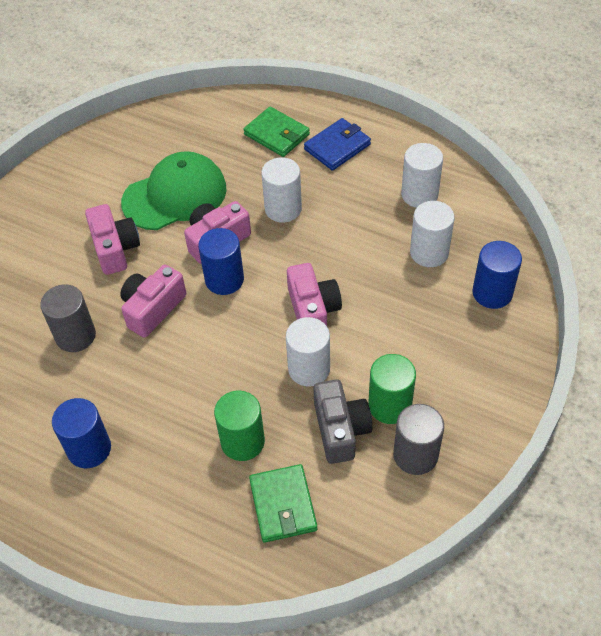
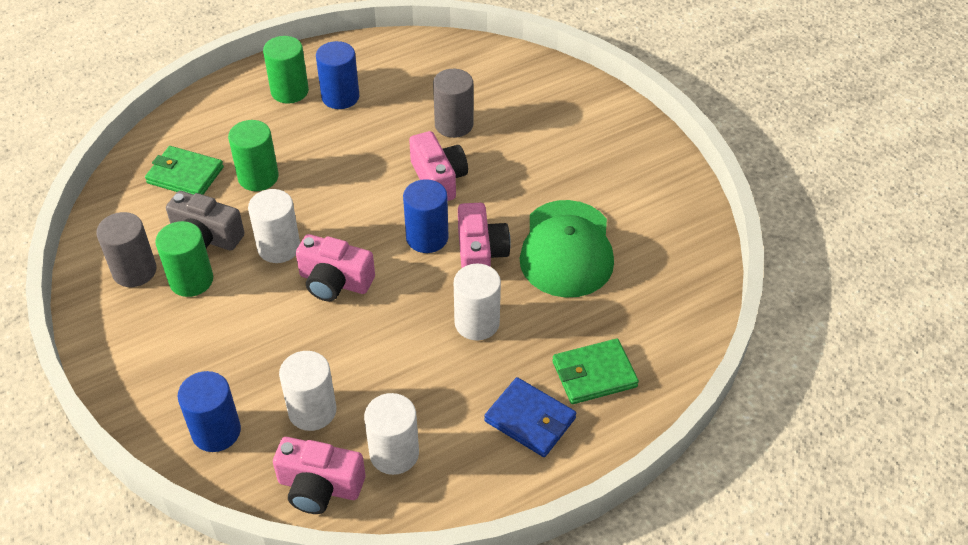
camera: 120 degrees right, 5 degrees down
pink camera [85,204,140,275] -> pink camera moved to [273,437,365,514]
blue wallet [304,118,371,171] -> blue wallet turned 45 degrees counterclockwise [484,377,576,457]
none -> green cylinder [263,36,309,104]

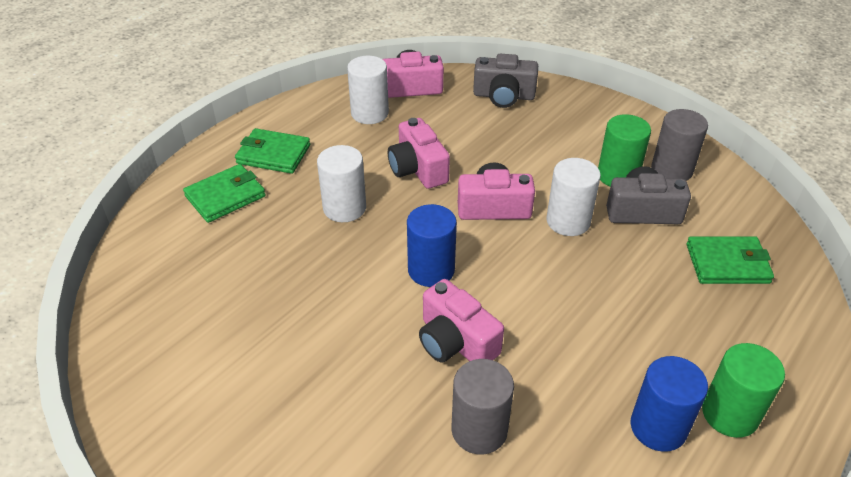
camera: 160 degrees right, 5 degrees down
blue cylinder [178,371,241,452] -> grey camera [473,54,538,108]
green cylinder [228,120,279,191] -> none
white cylinder [279,351,336,431] -> none
pink camera [458,203,511,268] -> pink camera moved to [388,118,450,189]
blue wallet [484,377,576,457] -> green wallet [235,128,310,174]
green cap [520,200,614,298] -> none

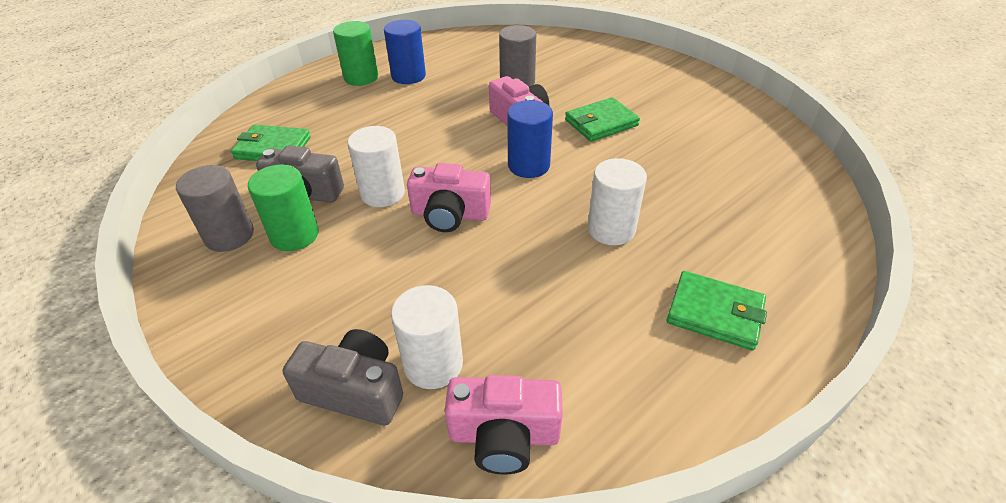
camera: 170 degrees left, 0 degrees up
green wallet [183,164,266,223] -> green wallet moved to [565,97,640,142]
white cylinder [347,56,389,124] -> white cylinder moved to [391,285,463,389]
pink camera [388,118,450,189] -> none

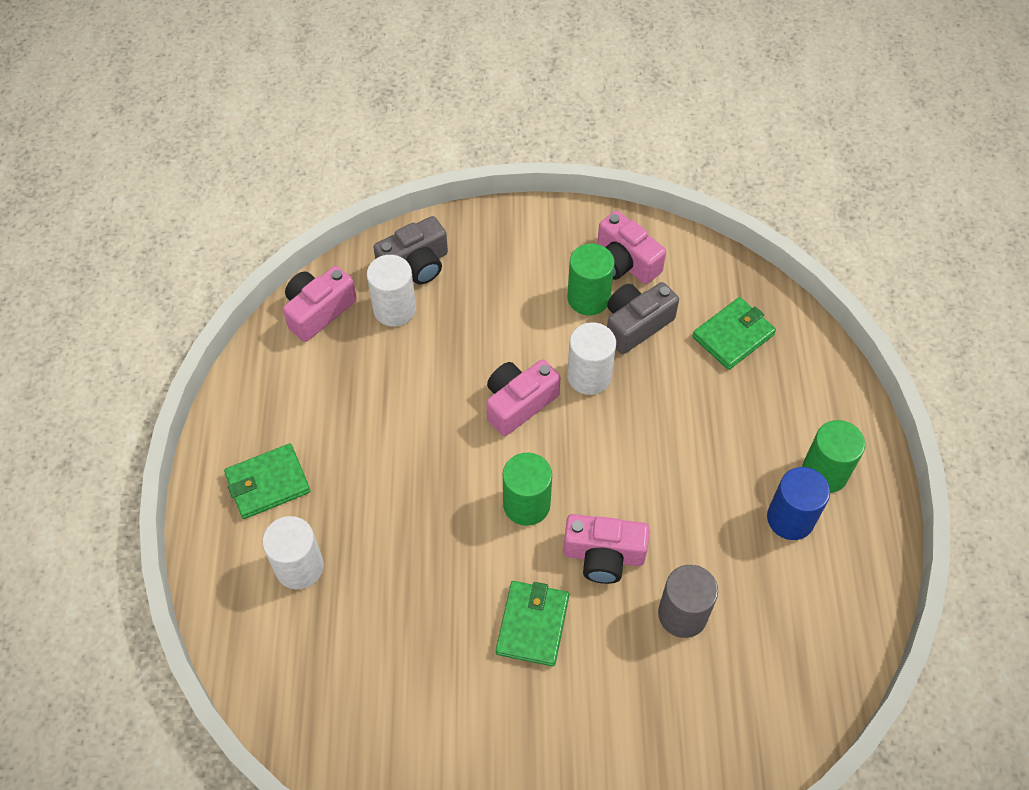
camera: 130 degrees right, 15 degrees up
grey cylinder [176,165,254,252] -> pink camera [597,211,666,284]
blue cylinder [507,100,553,178] -> green cylinder [503,453,552,526]
white cylinder [588,158,647,245] -> white cylinder moved to [262,516,324,589]

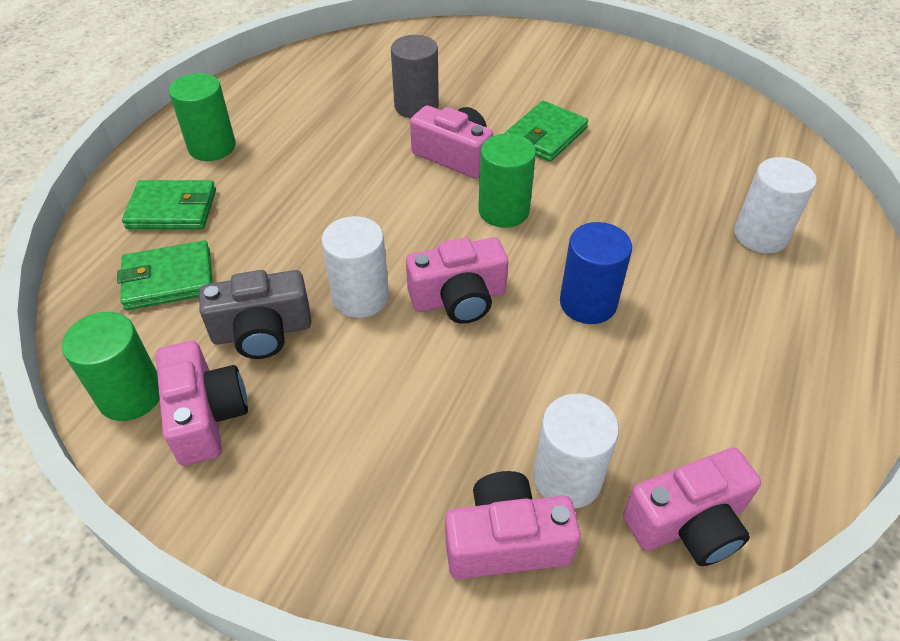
camera: 155 degrees left, 10 degrees down
green wallet [224,444,310,519] -> green wallet moved to [122,180,216,229]
grey camera [373,216,448,284] -> pink camera [445,471,581,579]
green cylinder [567,244,615,315] -> green cylinder moved to [62,312,160,421]
blue cylinder [767,467,830,540] -> blue cylinder moved to [560,222,632,324]

